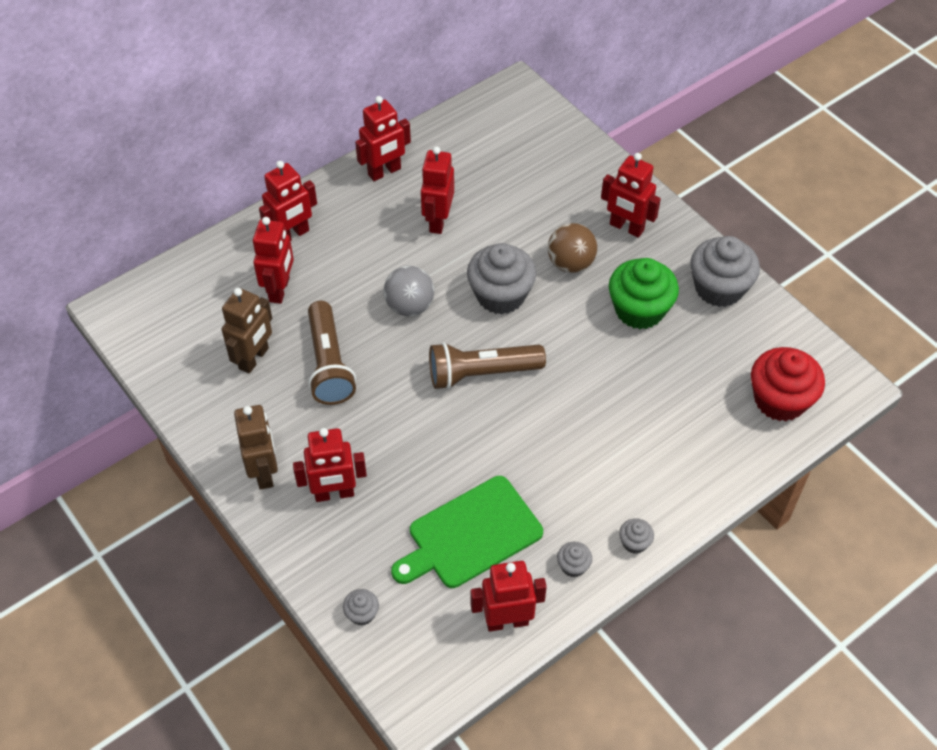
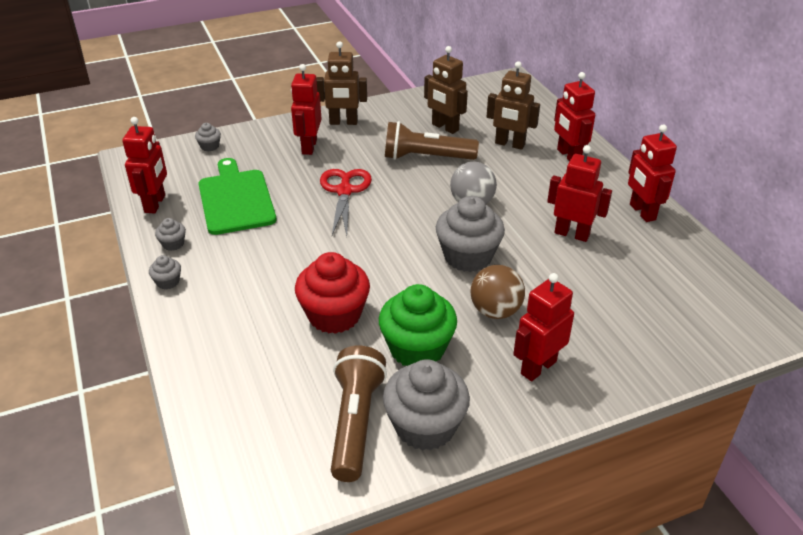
camera: 105 degrees right, 15 degrees down
red robot [253,217,294,304] -> brown robot [487,61,540,150]
brown flashlight [429,342,546,390] -> brown flashlight moved to [331,346,387,482]
red cupcake [751,347,825,421] -> red cupcake moved to [295,252,370,334]
none -> red scissors [320,169,372,236]

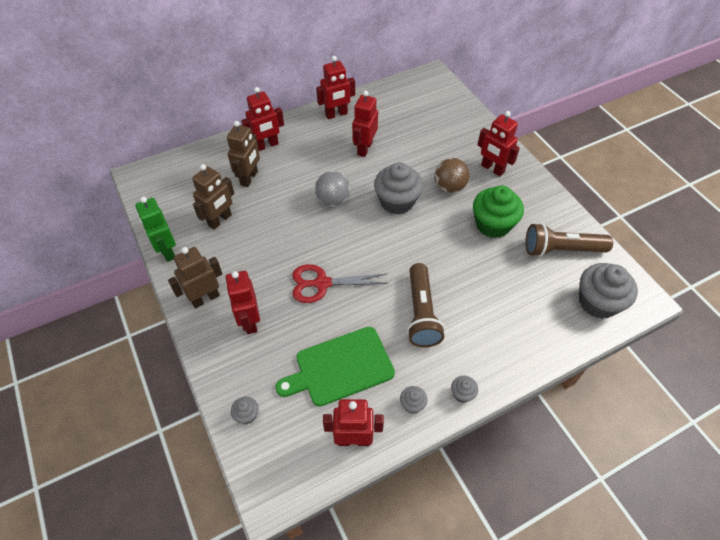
camera: 95 degrees left, 15 degrees up
red robot [291,64,322,155] -> red robot turned 75 degrees clockwise [225,271,260,334]
red cupcake [295,252,370,334] -> none
brown robot [316,41,367,125] -> brown robot turned 120 degrees counterclockwise [168,247,222,308]
grey cupcake [383,359,470,451] -> grey cupcake moved to [579,263,638,319]
brown flashlight [385,121,479,160] -> brown flashlight moved to [407,263,445,347]
none -> green robot [135,197,176,262]

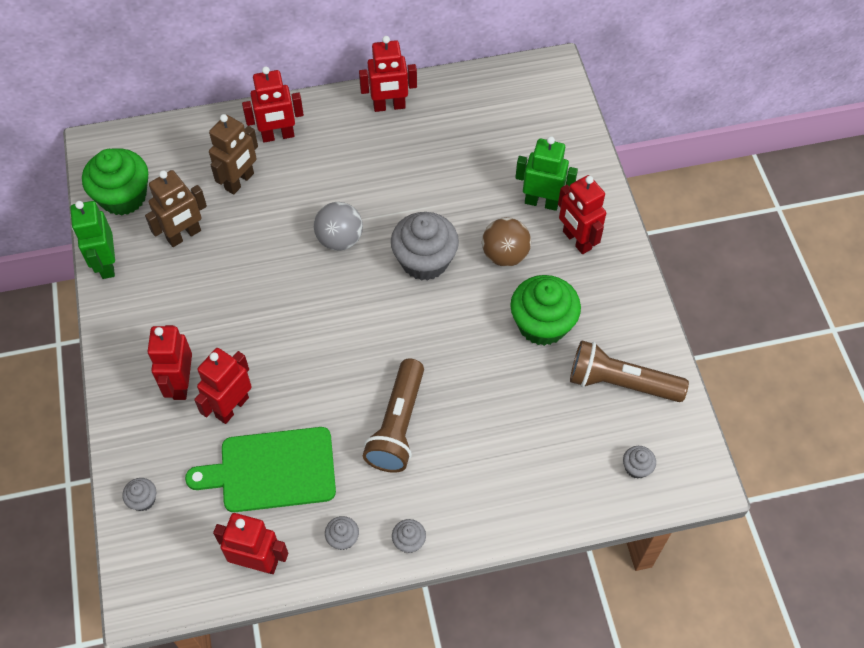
camera: 15 degrees right, 5 degrees up
brown robot [168,247,222,308] -> none
red scissors [292,264,388,303] -> none
red robot [352,91,378,157] -> red robot moved to [194,348,252,424]
grey cupcake [579,263,638,319] -> grey cupcake [623,446,656,479], size x0.45
none -> green cupcake [82,149,148,215]
none -> green robot [515,136,578,211]

